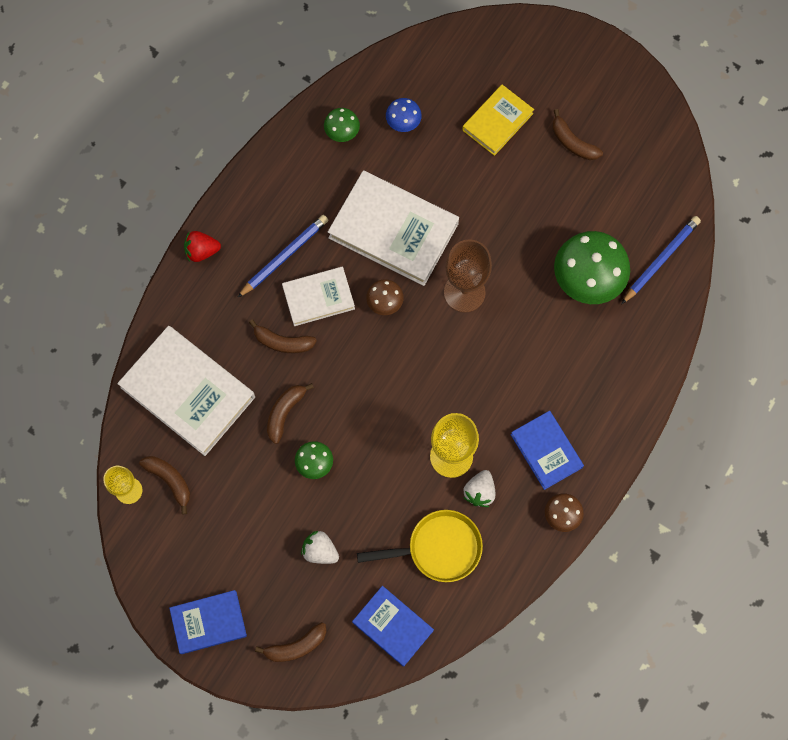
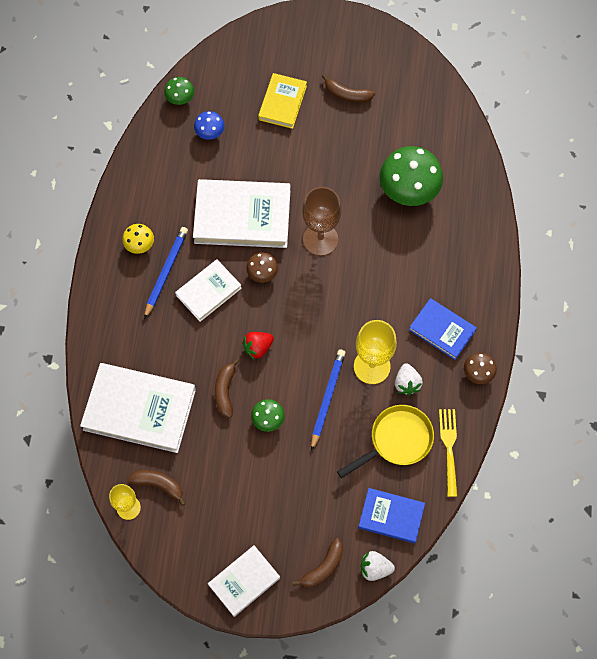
camera: 25 degrees left, 5 degrees down
blue book [169,590,247,654] -> white book [208,545,280,617]
red strawberry [184,231,221,262] -> red strawberry moved to [242,332,274,359]
brown banana [249,320,317,353] -> none
white strawberry [301,531,339,564] -> white strawberry moved to [361,551,395,581]
green mushroom [324,108,360,142] -> green mushroom moved to [164,77,194,105]
blue pencil [621,216,701,304] -> blue pencil moved to [311,349,345,451]
none -> yellow mushroom [122,224,154,254]
none -> yellow fork [439,409,457,497]

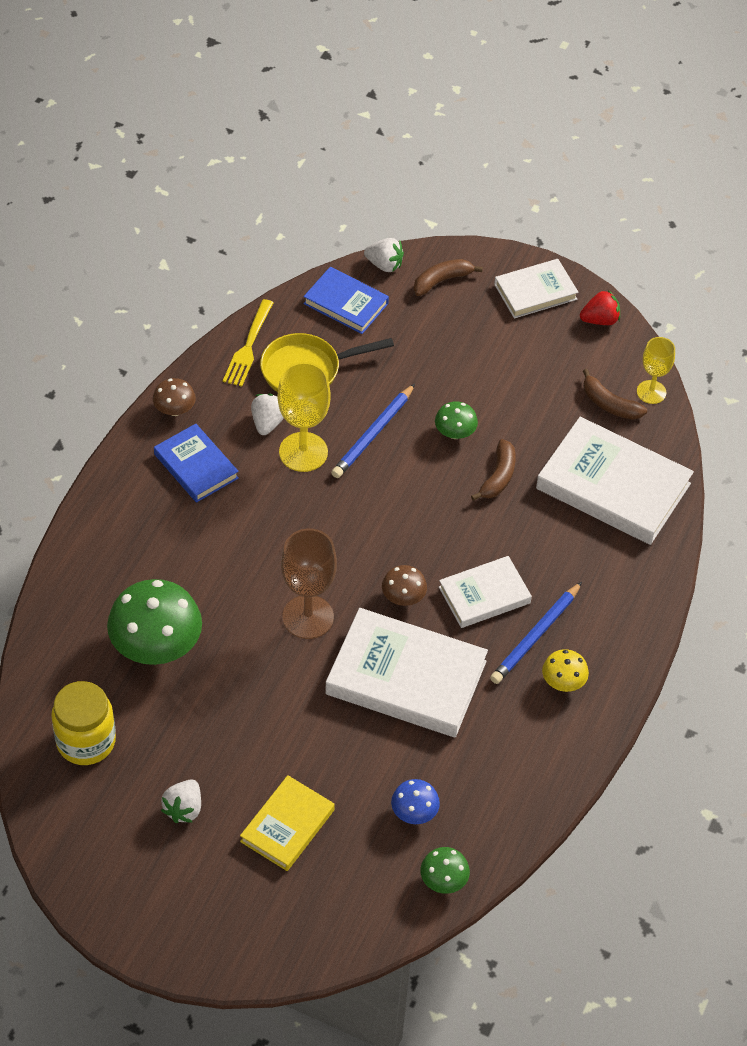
camera: 165 degrees left, 15 degrees down
red strawberry [242,332,274,359] -> red strawberry moved to [580,290,620,325]
brown banana [322,74,375,103] -> white strawberry [161,780,201,823]
none -> yellow jar [51,681,116,765]

